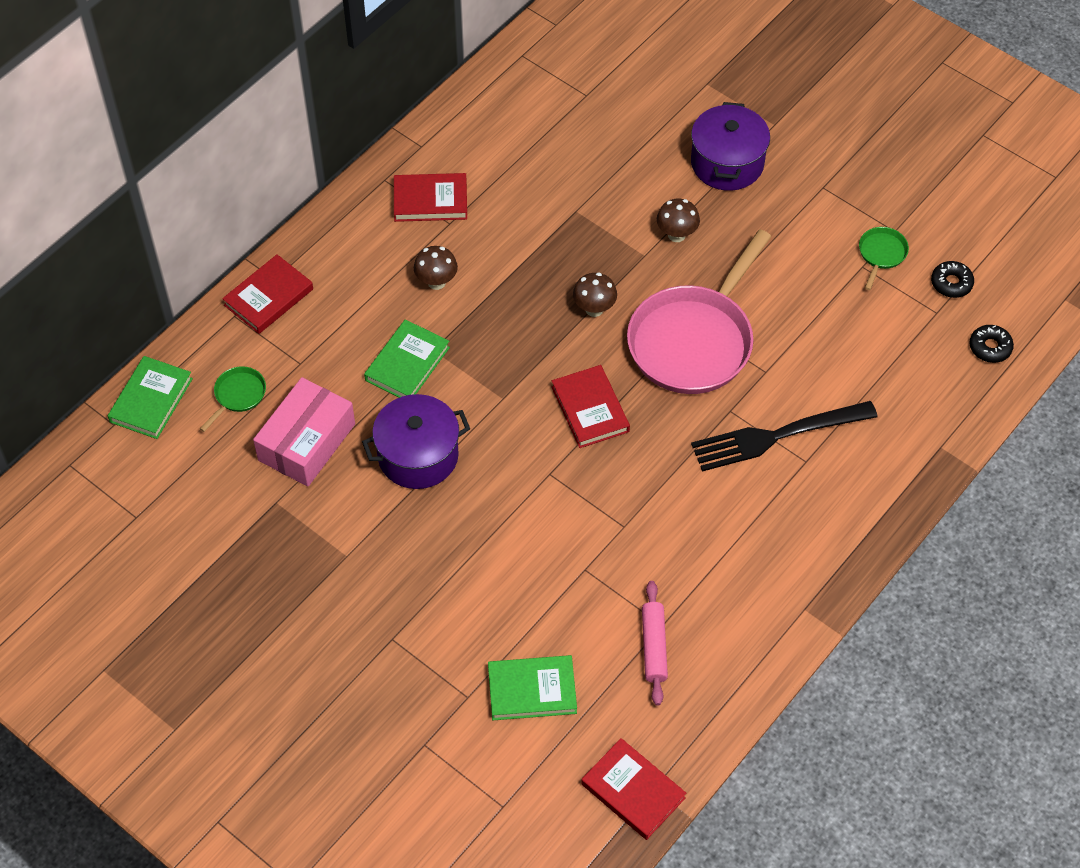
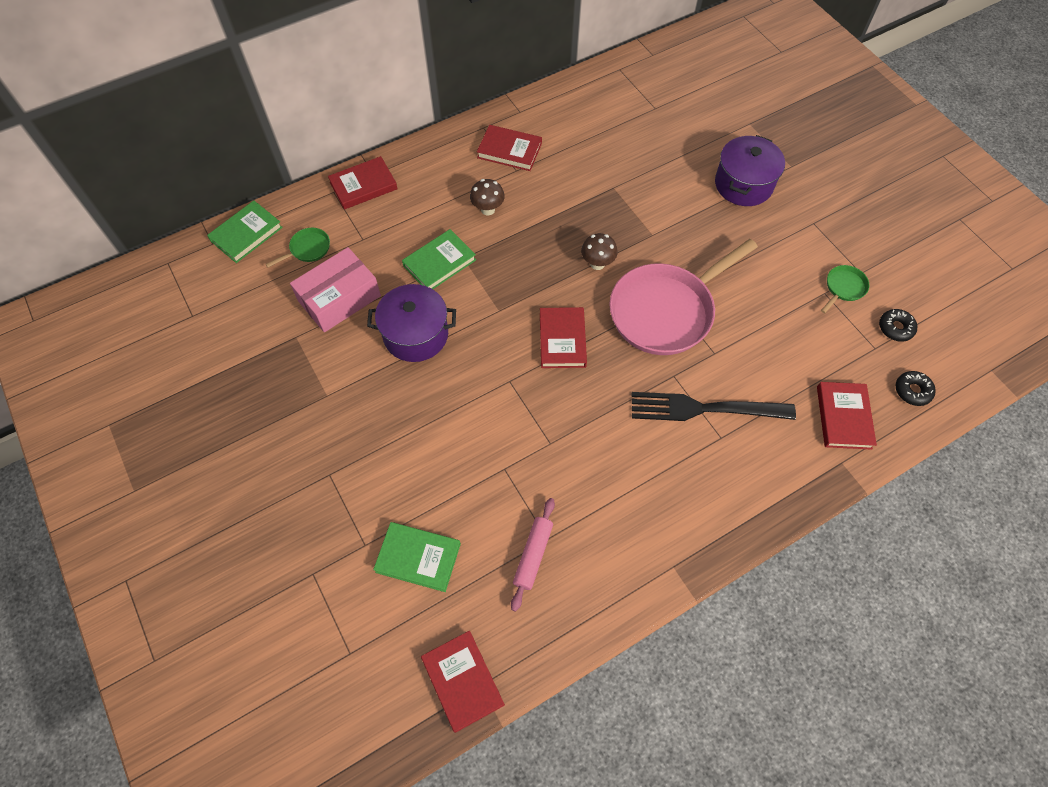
camera: 20 degrees right, 5 degrees up
brown mushroom [657,199,700,242] -> none
none -> red book [817,382,877,450]

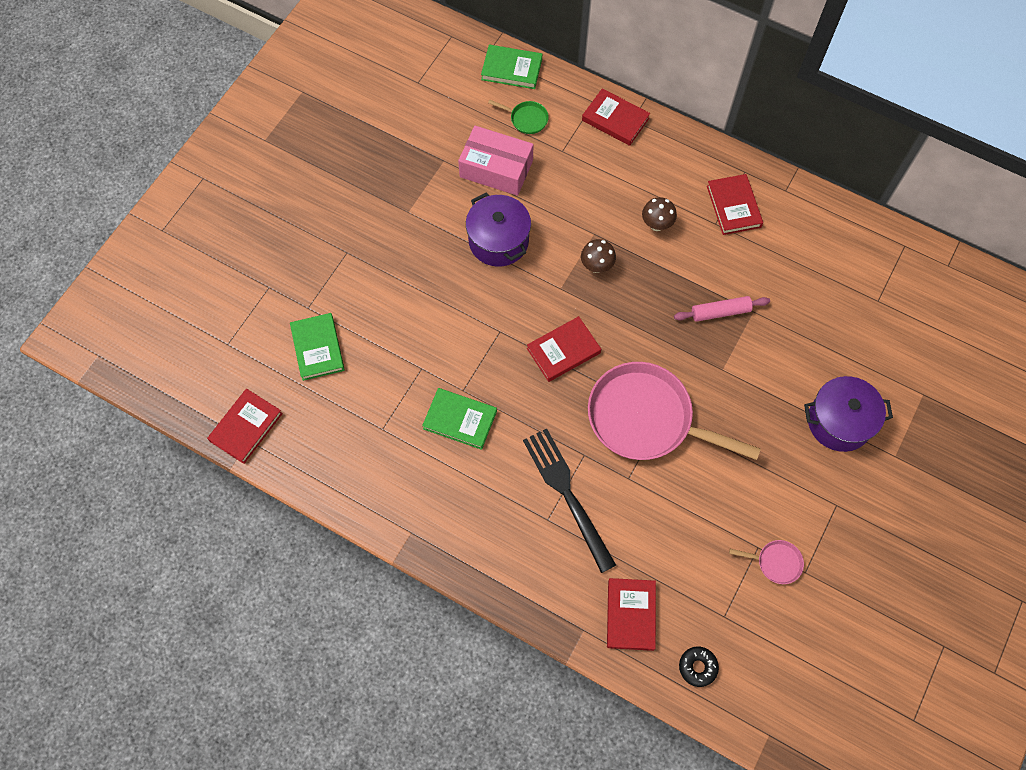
camera: 60 degrees right, 5 degrees up
green book [402,229,476,289] -> green book moved to [422,388,497,450]
pink rolling pin [511,498,555,612] -> pink rolling pin moved to [674,296,770,322]
brown mushroom [581,233,618,270] -> brown mushroom moved to [581,239,616,273]
red book [817,382,877,450] -> red book turned 60 degrees counterclockwise [607,578,656,651]
green pan [821,265,869,313] -> pink pan [729,540,804,584]
black donut [879,309,917,342] -> none

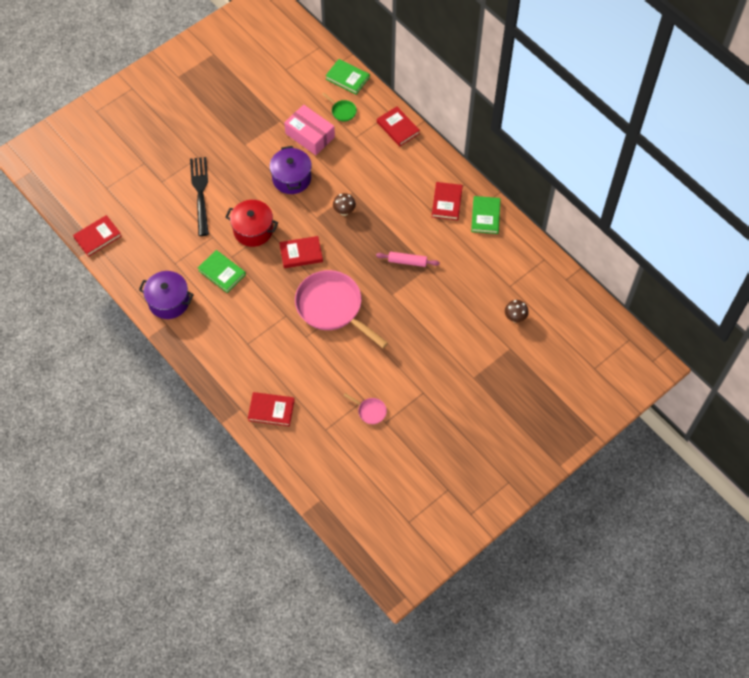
camera: 20 degrees right, 5 degrees down
green book [290,313,345,381] -> green book moved to [471,196,501,234]
black fork [523,429,616,573] -> black fork moved to [190,157,209,236]
red book [607,578,656,651] -> red book turned 75 degrees clockwise [248,392,295,426]
brown mushroom [642,197,677,231] -> brown mushroom moved to [505,300,529,322]
black donut [679,647,719,687] -> none
purple pot [804,376,893,452] -> purple pot moved to [139,271,194,319]
none -> red pot [225,200,278,247]

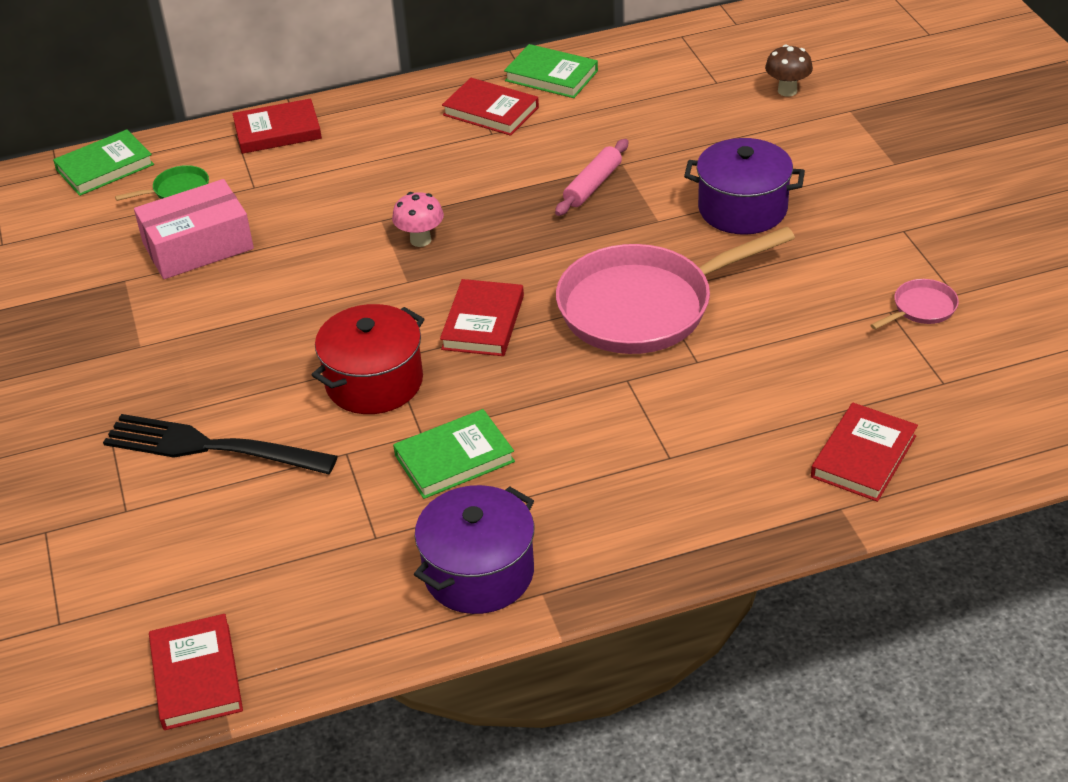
camera: 65 degrees left, 20 degrees down
purple pot [269,146,312,194] -> purple pot moved to [684,138,805,235]
brown mushroom [333,193,356,216] -> pink mushroom [392,192,444,247]

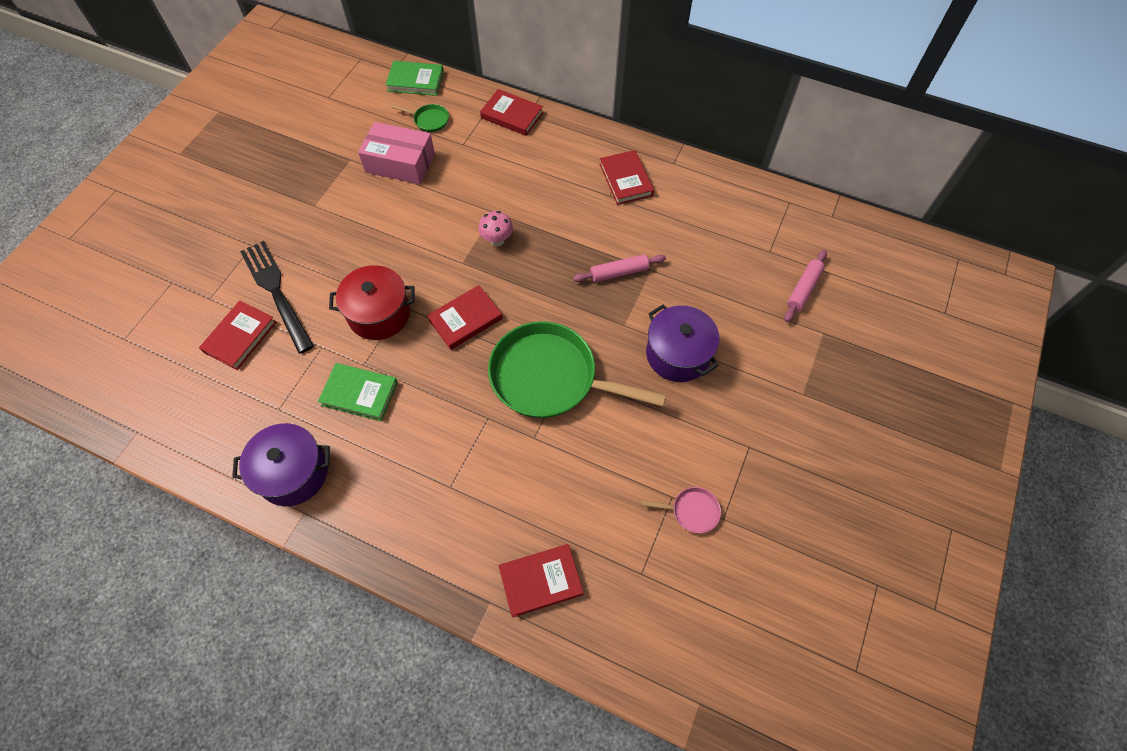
camera: 40 degrees right, 20 degrees up
red book [149,614,243,730] -> red book moved to [199,301,277,370]
green book [504,44,598,98] -> none
pink pan [556,227,795,354] -> green pan [488,321,666,418]
brown mushroom [765,45,813,97] -> pink rolling pin [784,250,827,322]

